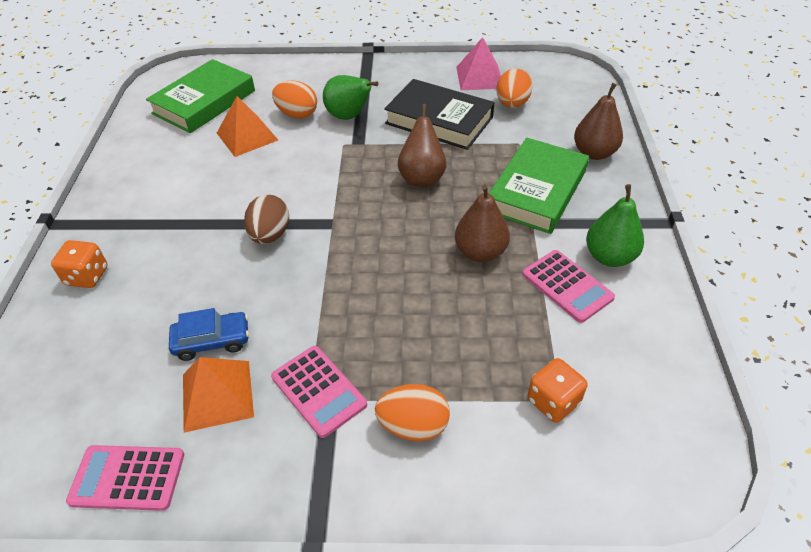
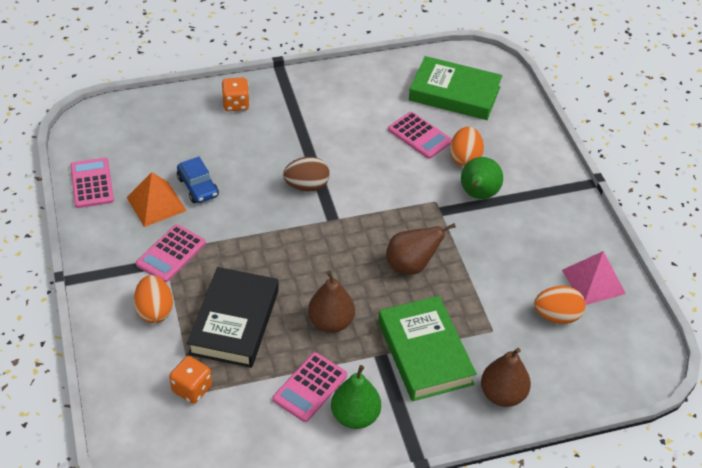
camera: 70 degrees right, 0 degrees up
orange pyramid [217,96,278,157] -> pink calculator [388,112,452,159]
black book [384,79,495,150] -> black book moved to [187,267,279,368]
green book [489,137,589,234] -> green book turned 60 degrees clockwise [378,296,477,401]

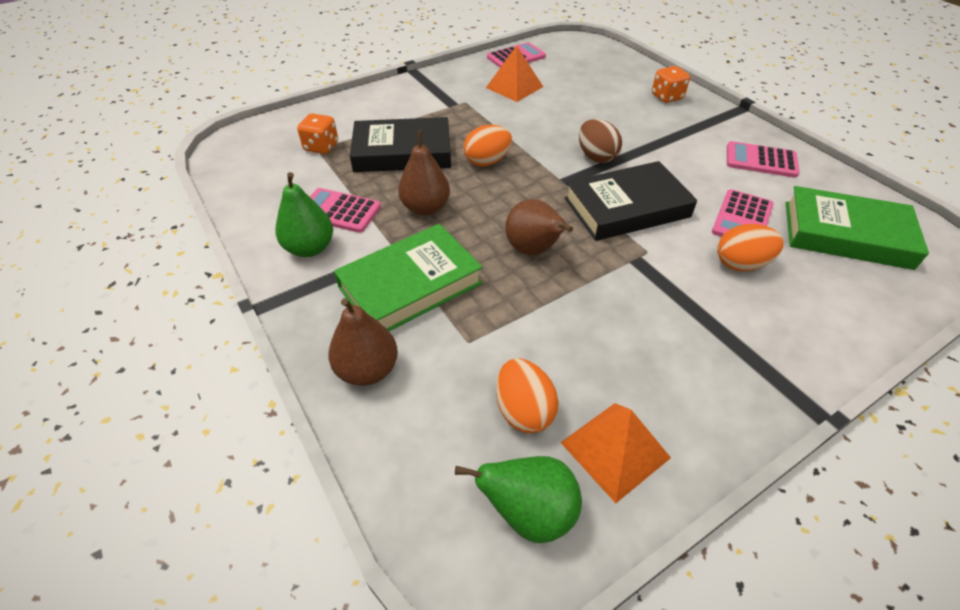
camera: 75 degrees right, 0 degrees up
orange egg [134,275,173,323] -> orange egg moved to [464,125,512,167]
pink calculator [136,224,206,282] -> pink calculator moved to [727,141,800,178]
blue car [177,157,219,203] -> none
green book [409,56,502,120] -> green book turned 75 degrees counterclockwise [786,186,929,270]
green pear [461,157,503,199] -> green pear moved to [455,456,582,543]
pink pyramid [562,251,626,305] -> orange pyramid [560,403,671,503]
none -> black book [565,161,697,241]

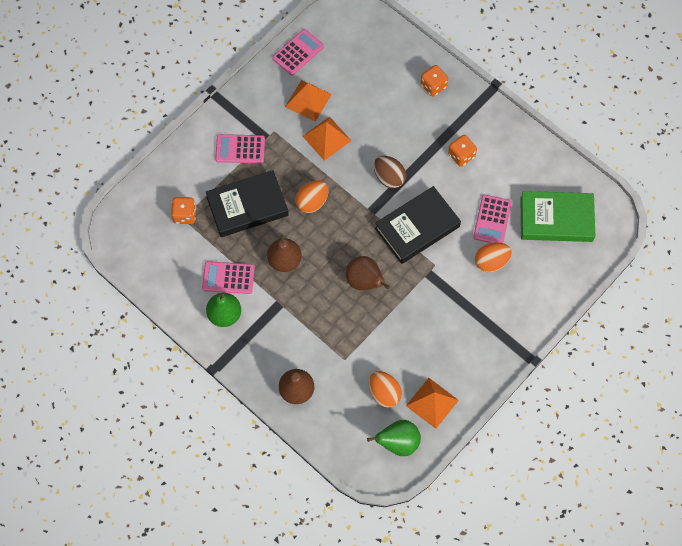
camera: 15 degrees left, 20 degrees up
green book [334,224,483,331] -> none
pink calculator [727,141,800,178] -> pink calculator moved to [215,134,265,163]
none -> orange pyramid [303,117,351,161]
none -> orange dice [448,135,477,167]

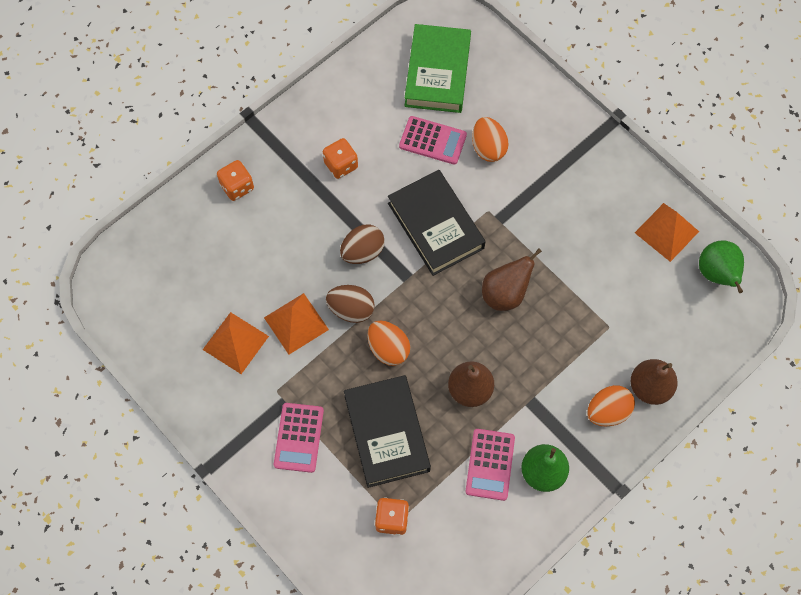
camera: 85 degrees left, 0 degrees up
pink calculator [272,29,324,75] -> none
orange egg [369,371,402,408] -> orange egg moved to [587,385,635,427]
none -> brown egg [326,285,375,323]

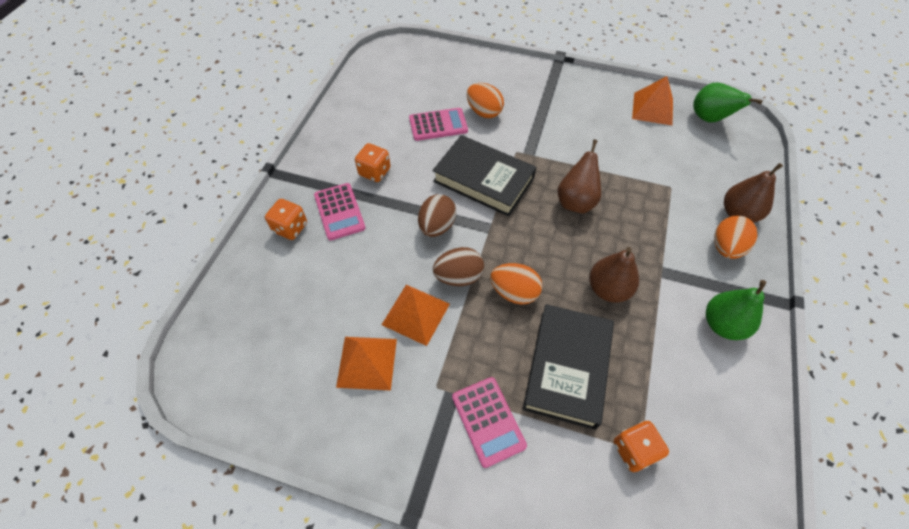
camera: 30 degrees left, 10 degrees down
black book [344,375,431,488] -> black book turned 60 degrees clockwise [523,304,614,430]
green book [405,24,471,113] -> none
pink calculator [465,429,515,501] -> pink calculator moved to [314,183,365,240]

